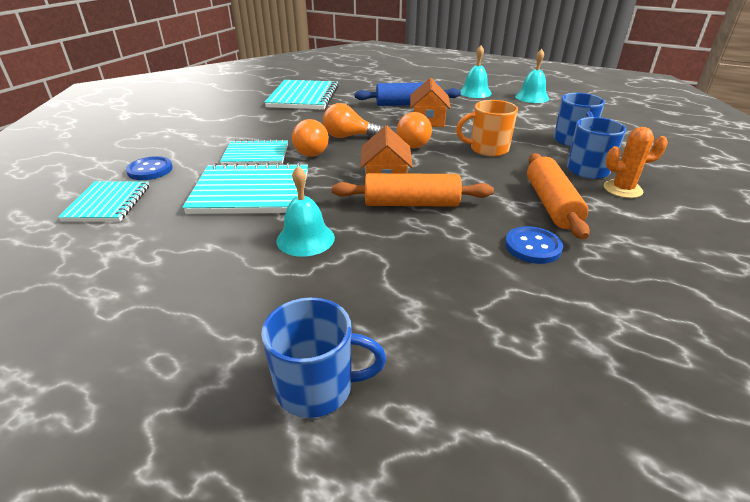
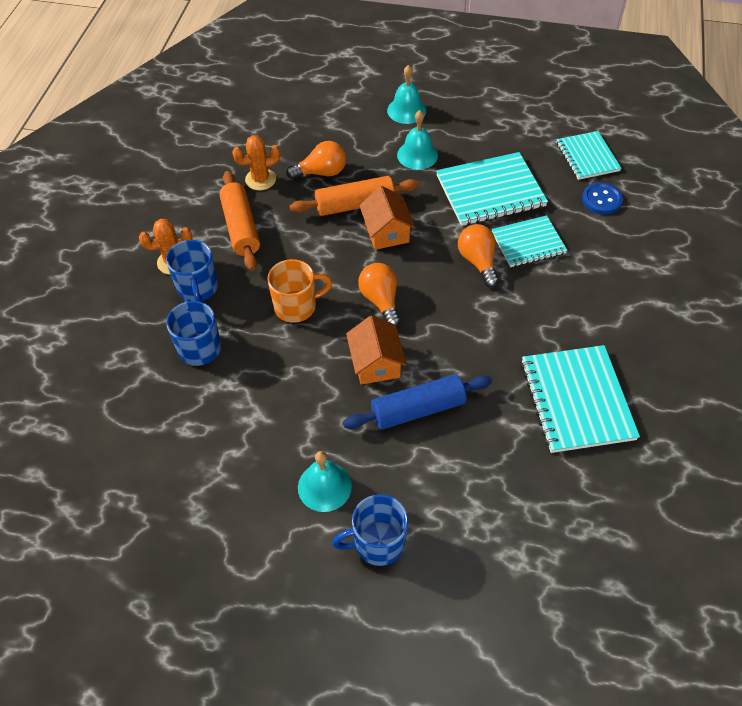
camera: 165 degrees right, 20 degrees up
blue mug [261,297,386,418] -> blue mug moved to [332,494,408,566]
orange light bulb [323,103,382,138] -> orange light bulb moved to [286,141,346,179]
blue button [505,226,563,264] -> orange cactus [232,135,280,190]
turquoise bell [515,49,549,103] -> turquoise bell moved to [387,65,426,124]

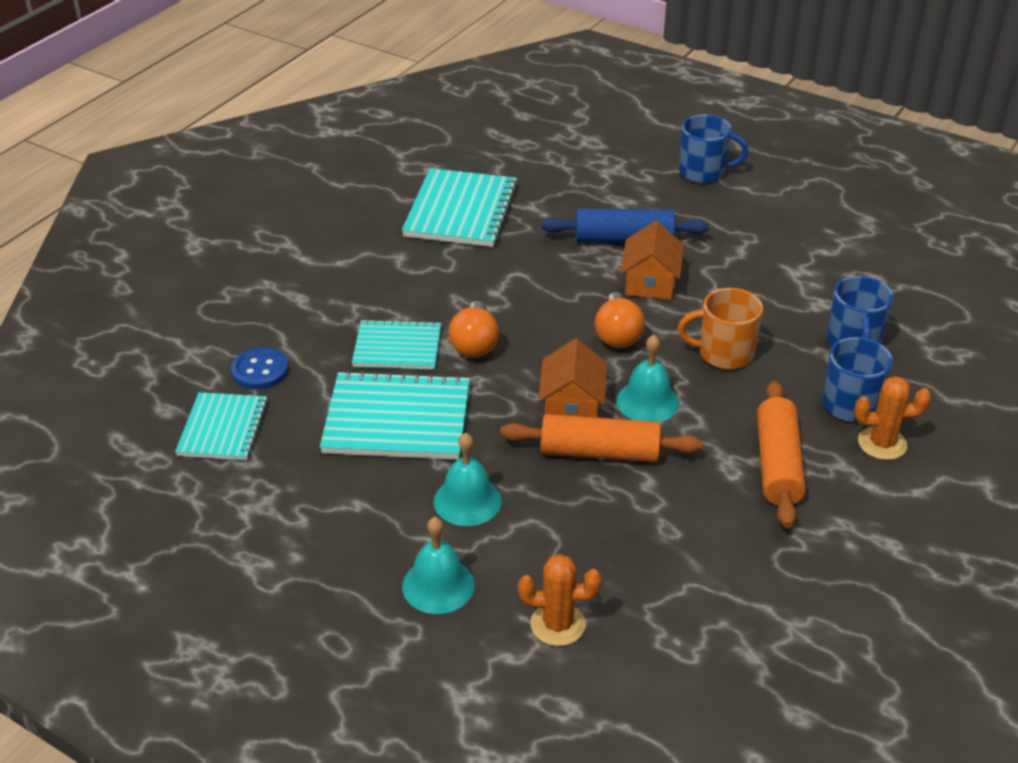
camera: 160 degrees left, 15 degrees down
orange cactus [232,135,280,190] -> orange cactus moved to [518,554,602,646]
orange light bulb [286,141,346,179] -> none
turquoise bell [298,451,352,512] -> turquoise bell moved to [616,335,680,422]

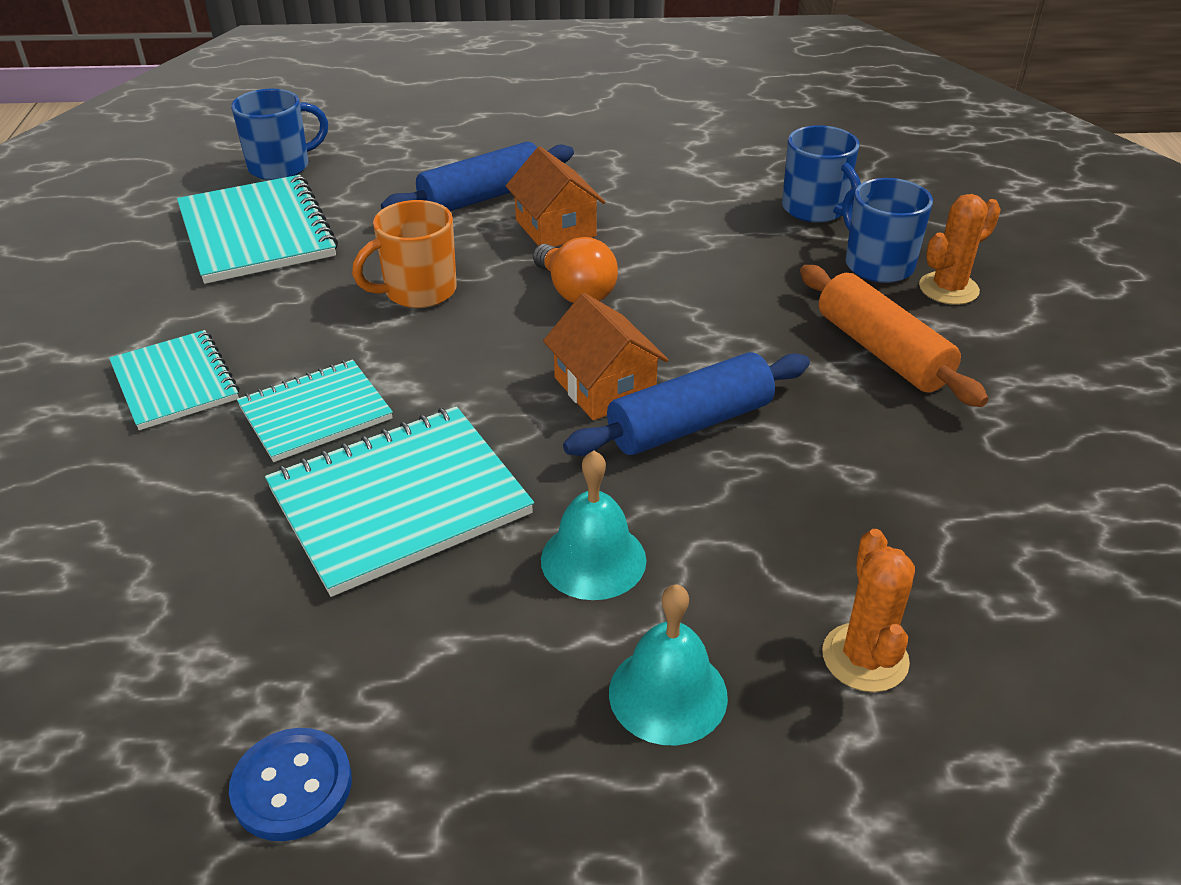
camera: 35 degrees left, 0 degrees up
turquoise notebook [175,392,268,460] -> turquoise notebook moved to [109,330,239,430]
blue button [231,347,289,389] -> blue button moved to [229,728,352,841]
orange light bulb [449,301,499,358] -> none
orange rolling pin [500,414,702,462] -> blue rolling pin [563,352,810,456]
orange cactus [518,554,602,646] -> orange cactus turned 60 degrees counterclockwise [822,529,915,692]
turquoise bell [616,335,680,422] -> none
orange mug [678,288,763,369] -> orange mug moved to [352,200,457,308]
blue mug [679,115,749,183] -> blue mug moved to [231,89,328,180]

